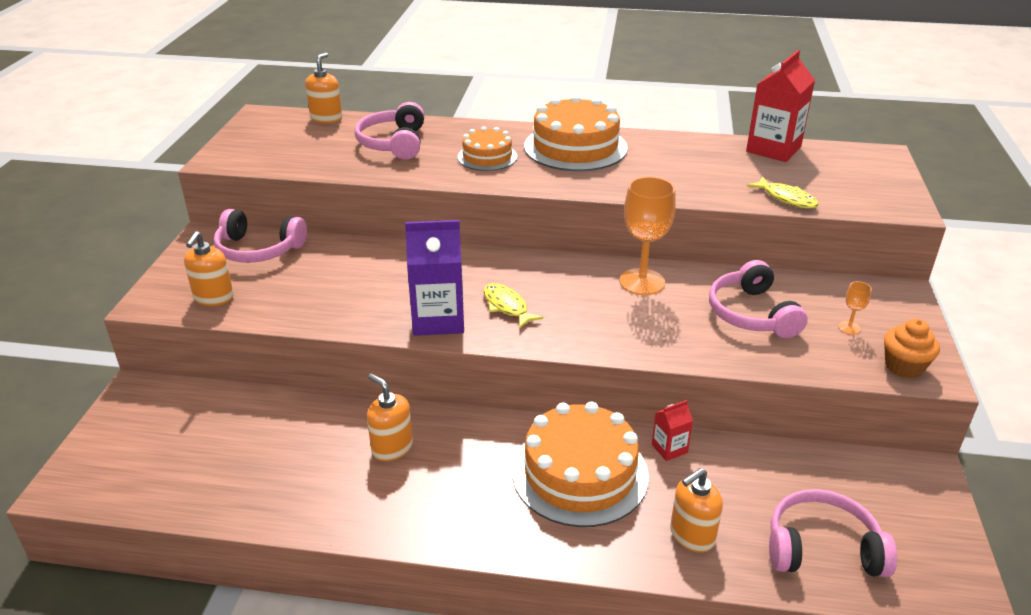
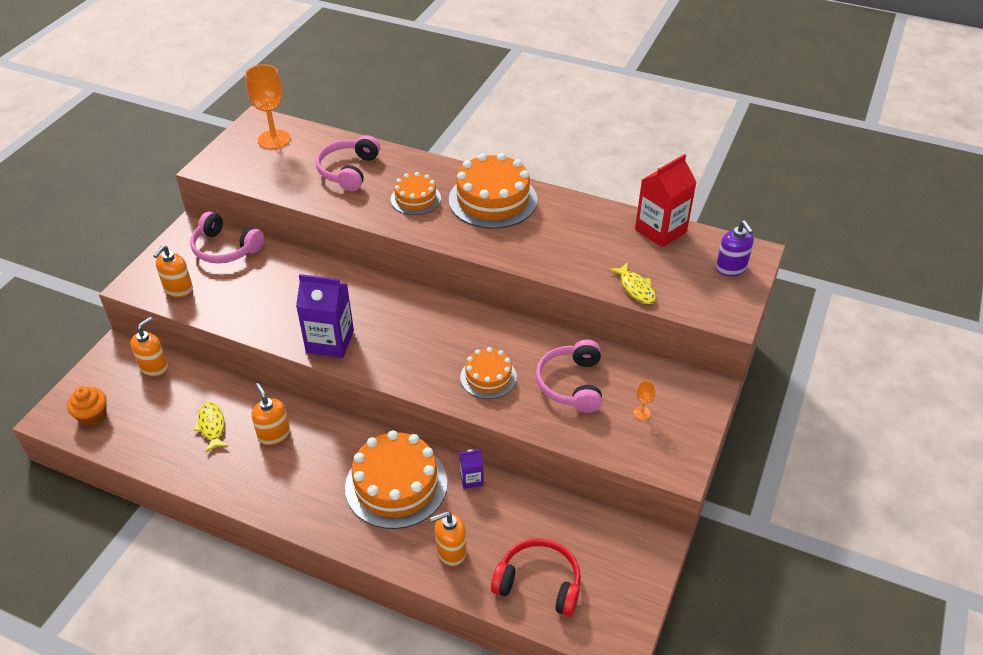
camera: 15 degrees right, 10 degrees up
orange soap dispenser [305,52,342,123] -> orange soap dispenser moved to [130,317,168,377]
yellow fish [483,283,543,329] -> yellow fish moved to [193,402,229,453]
orange goblet [619,177,676,295] -> orange goblet moved to [245,64,291,149]
red carton [652,400,693,461] -> purple carton [459,449,484,489]
pink headphones [769,489,897,577] -> red headphones [491,538,581,617]
orange cupcake [884,318,940,378] -> orange cupcake moved to [67,386,107,426]
none -> orange cake [460,347,517,399]
none -> purple soap dispenser [716,220,754,276]

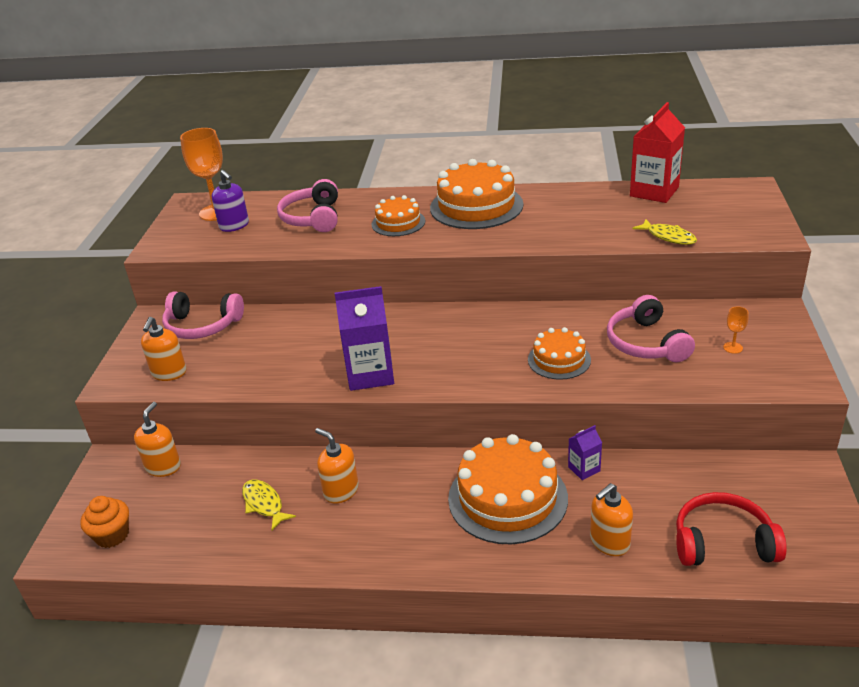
camera: 15 degrees left, 10 degrees down
purple soap dispenser [716,220,754,276] -> purple soap dispenser moved to [212,170,249,232]

